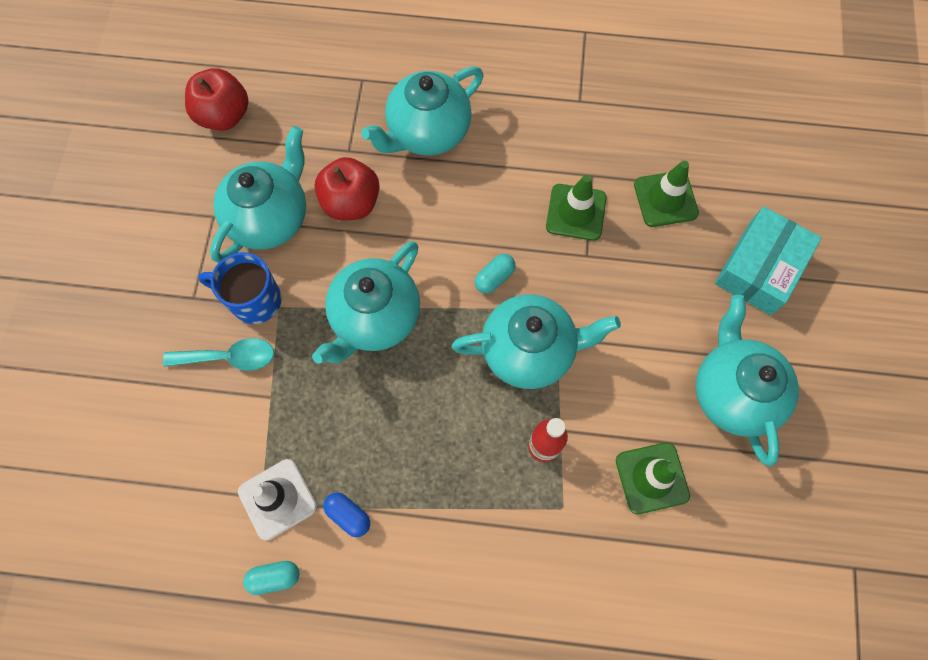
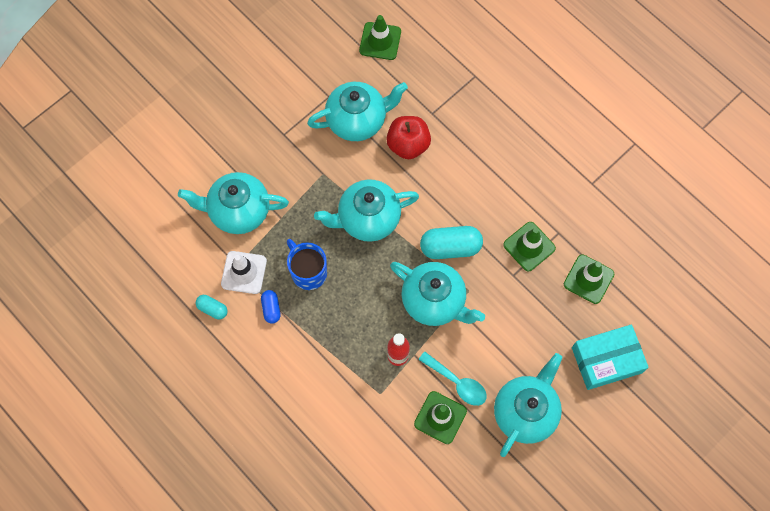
camera: 40 degrees right, 0 degrees up
turquoise spoon [163,338,274,371] -> turquoise spoon moved to [419,352,487,406]
red apple [185,68,248,131] -> green traffic cone [359,15,401,60]
blue mug [198,252,282,324] -> blue mug moved to [287,239,327,290]
turquoise teapot [361,66,483,156] -> turquoise teapot moved to [178,172,289,234]
turquoise capsule [475,254,516,294] -> turquoise capsule [420,226,483,259], size x1.86

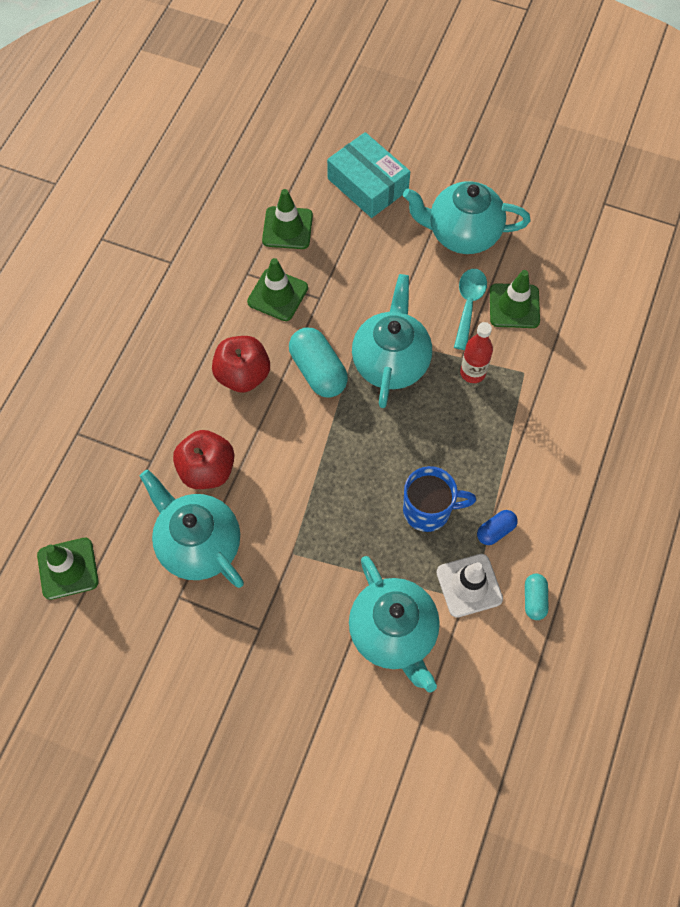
camera: 115 degrees left, 5 degrees down
blue mug [287,239,327,290] -> blue mug turned 120 degrees counterclockwise [403,466,476,532]
turquoise teapot [314,179,419,242] -> none
none -> red apple [212,336,270,393]

